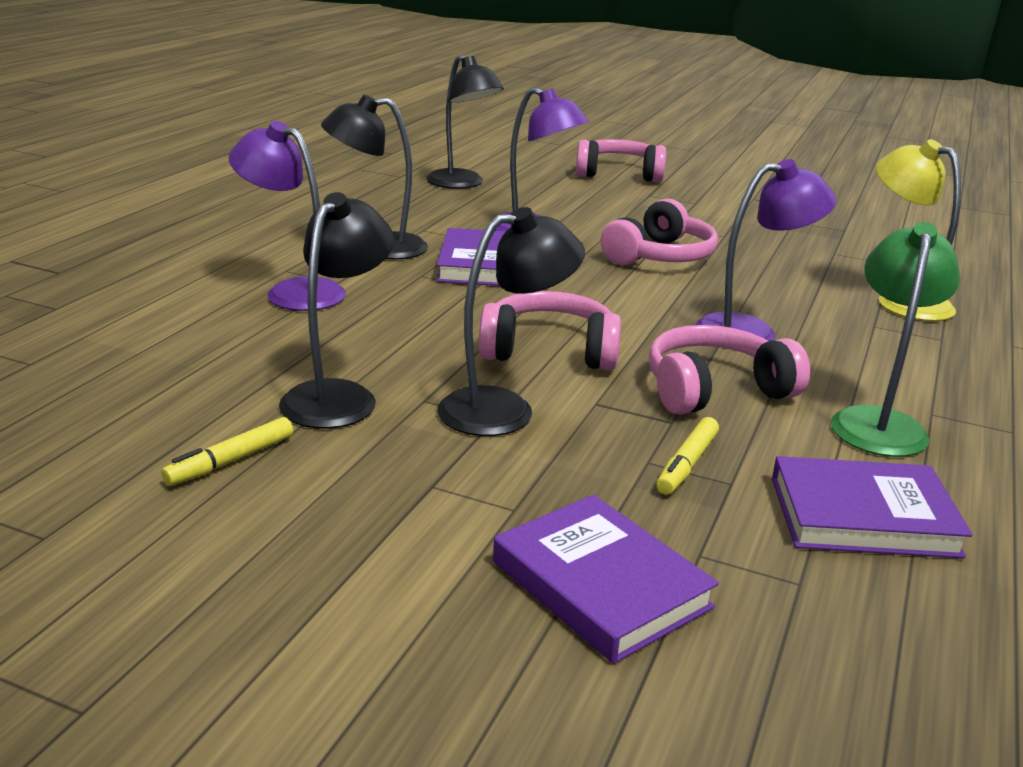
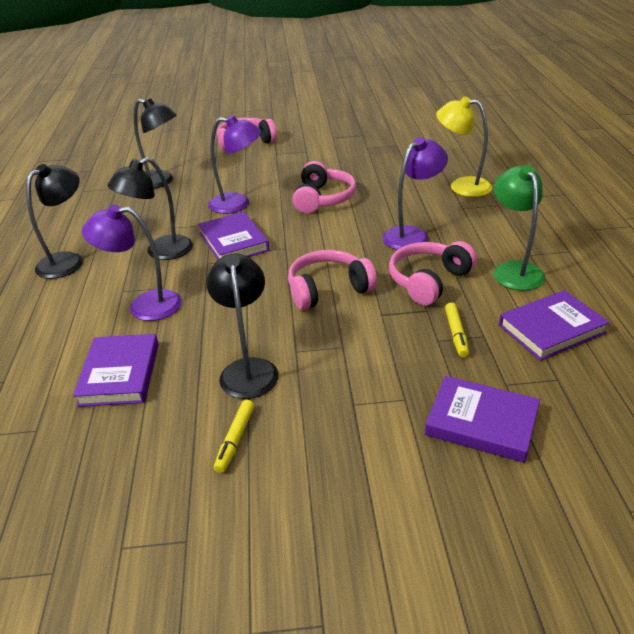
camera: 25 degrees left, 10 degrees up
black lamp [437,207,585,436] -> black lamp moved to [26,164,83,279]
none -> purple book [73,334,159,407]

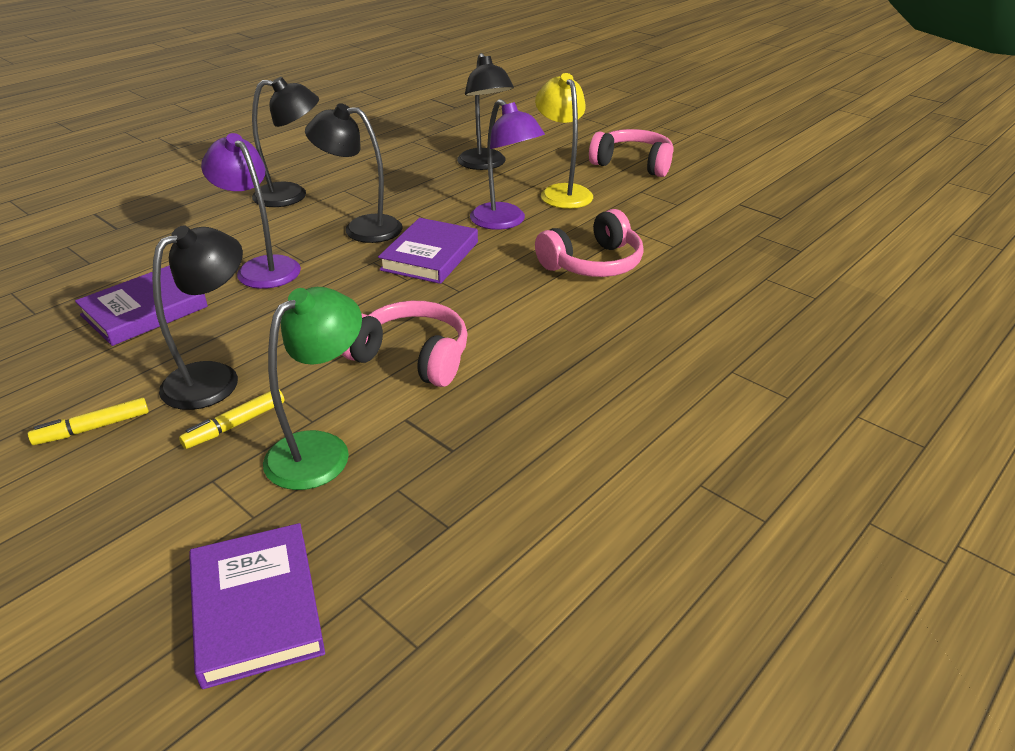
camera: 45 degrees right, 0 degrees up
purple lamp [382,137,448,250] -> none
pink headphones [389,241,477,305] -> none
yellow lamp [436,96,493,197] -> yellow lamp moved to [535,73,593,209]
yellow marker [445,303,469,357] -> yellow marker moved to [179,390,284,449]
green lamp [493,165,545,291] -> green lamp moved to [263,287,362,490]
purple book [499,290,610,361] -> none

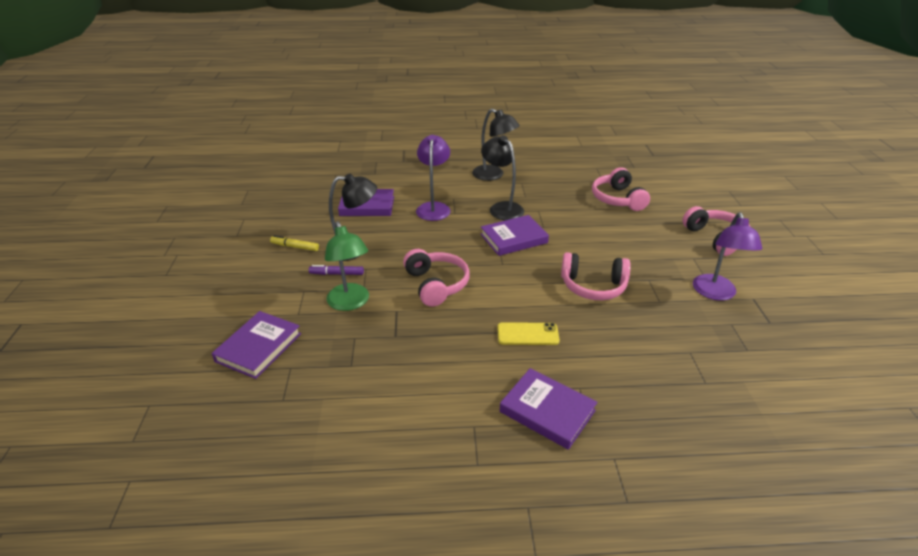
camera: 45 degrees right, 0 degrees up
yellow marker [179,390,284,449] -> purple marker [309,265,364,275]
green lamp [263,287,362,490] -> green lamp turned 75 degrees clockwise [325,221,369,311]
black lamp [457,53,514,170] -> pink headphones [592,167,650,211]
purple lamp [470,99,545,230] -> purple lamp moved to [693,212,762,300]
yellow lamp [535,73,593,209] -> none
none -> yellow phone [497,322,560,345]
none -> purple book [500,368,597,450]

